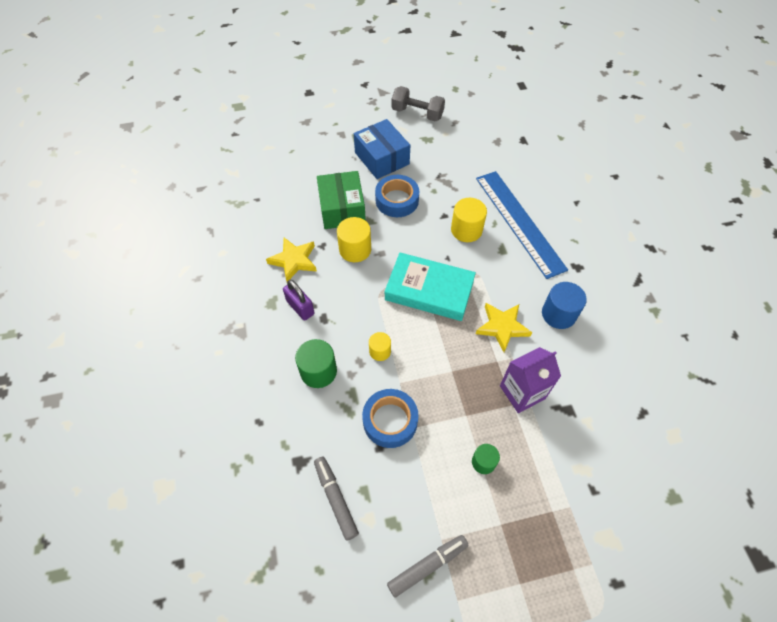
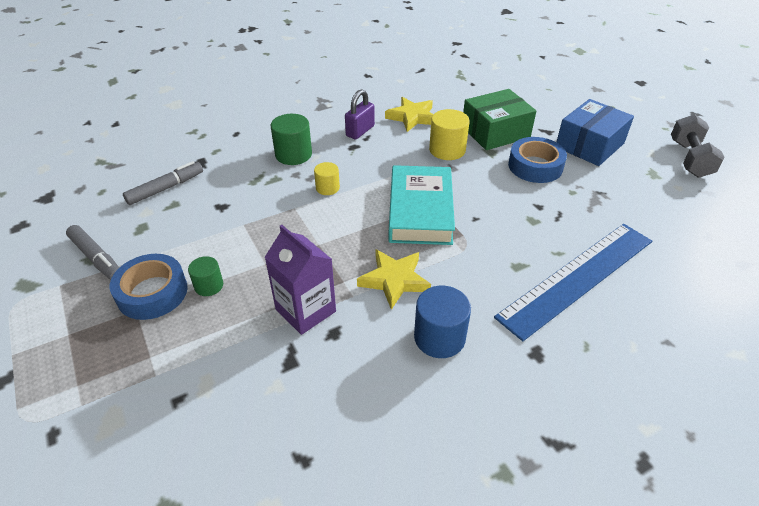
camera: 75 degrees right, 15 degrees down
blue tape [362,389,419,448] -> blue tape moved to [109,254,188,320]
yellow cylinder [451,198,487,242] -> none

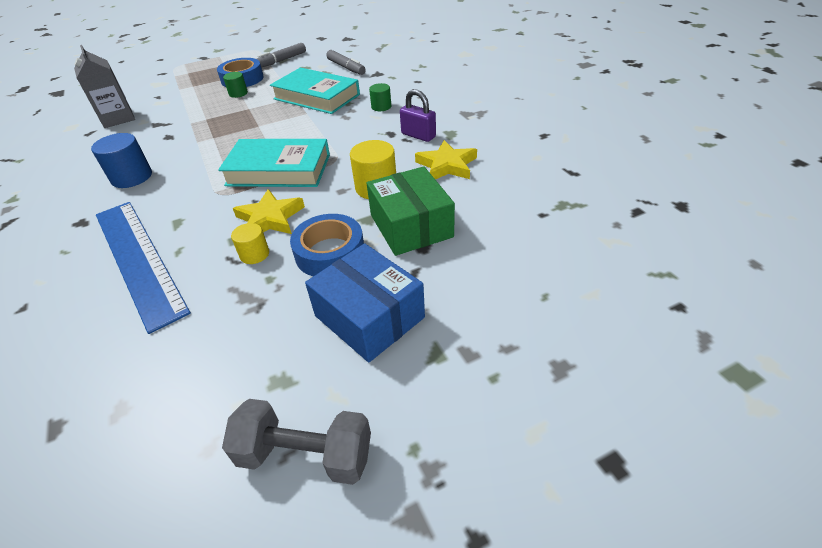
camera: 95 degrees right, 0 degrees up
purple carton [265,225,336,335] -> none
green cylinder [271,114,312,165] -> green cylinder [369,83,391,111], size x0.61
yellow cylinder [314,162,340,195] -> yellow cylinder moved to [231,223,269,264]
yellow star [357,249,431,310] -> yellow star moved to [233,189,305,234]
none -> grey carton [74,45,135,128]
none -> turquoise book [270,68,360,114]

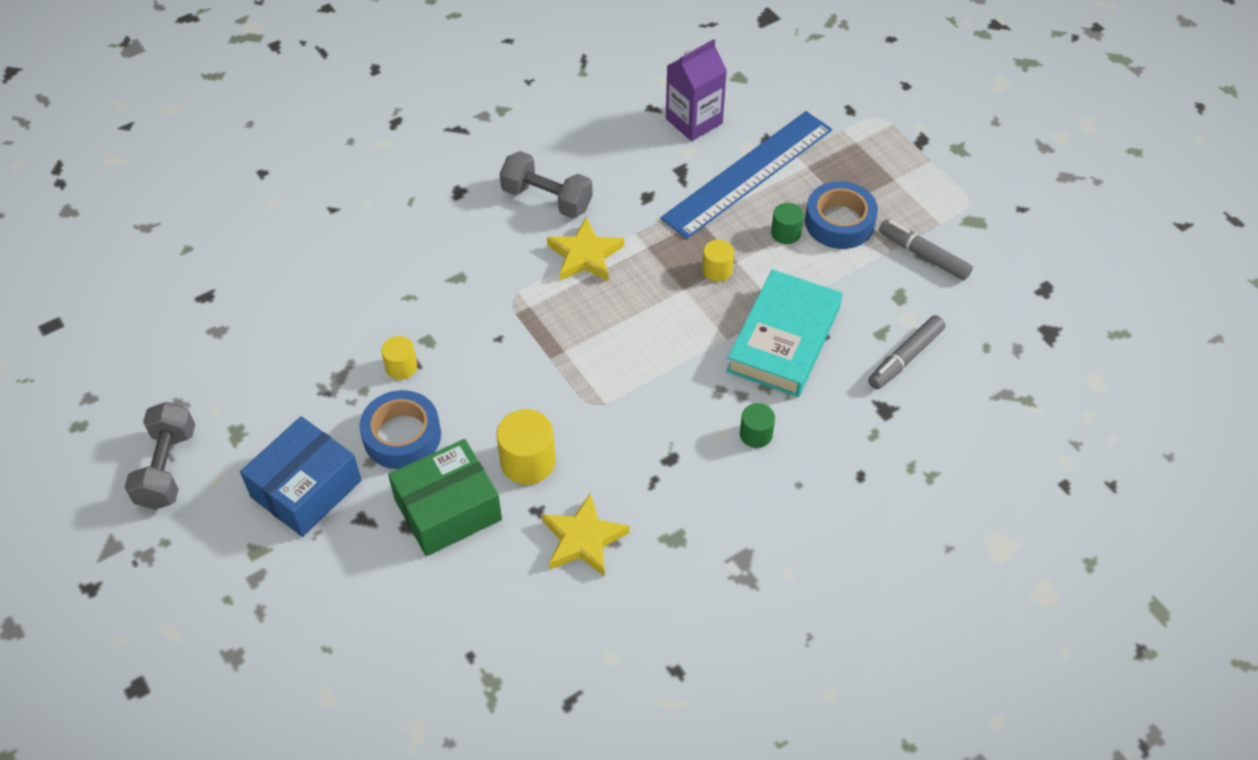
camera: 80 degrees right, 10 degrees up
grey carton [74,45,135,128] -> purple carton [666,39,727,141]
blue cylinder [91,133,152,188] -> grey dumbbell [500,151,593,218]
blue ruler [96,202,191,334] -> blue ruler moved to [660,111,832,239]
turquoise book [218,139,330,187] -> none
yellow star [233,189,305,234] -> yellow star moved to [547,217,624,281]
purple padlock [400,89,436,142] -> none
none -> yellow cylinder [702,240,734,282]

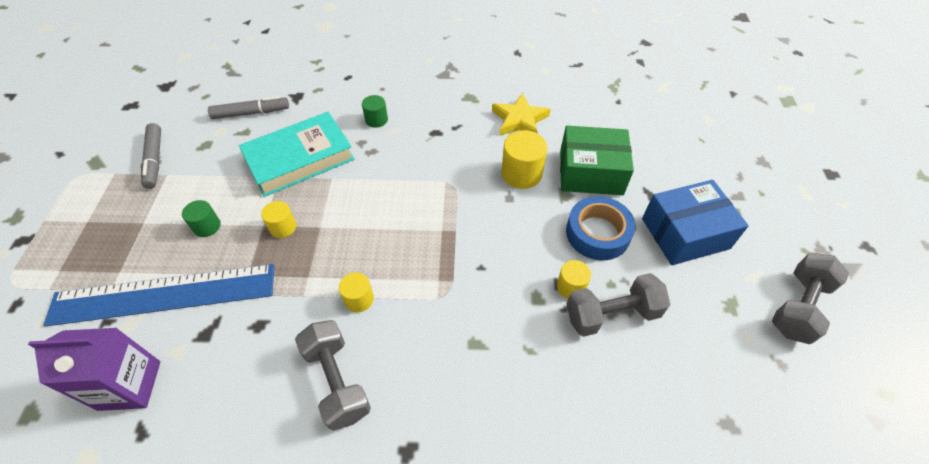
camera: 145 degrees left, 0 degrees up
yellow star [547,217,624,281] -> yellow cylinder [339,272,374,312]
blue tape [805,181,878,249] -> none
none -> grey dumbbell [566,273,671,337]

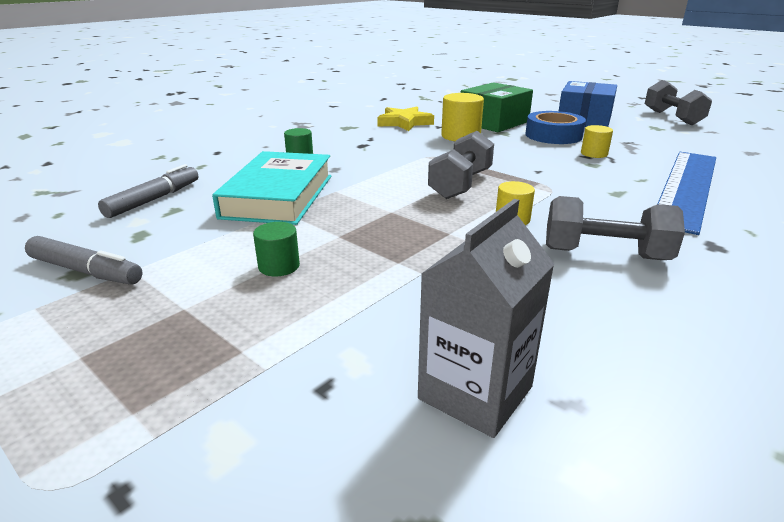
camera: 50 degrees left, 25 degrees down
purple carton [28,328,160,411] -> grey carton [418,199,554,438]
blue ruler [43,264,274,327] -> blue ruler moved to [658,152,716,235]
yellow cylinder [261,201,296,238] -> none
grey dumbbell [566,273,671,337] -> grey dumbbell moved to [428,131,494,199]

